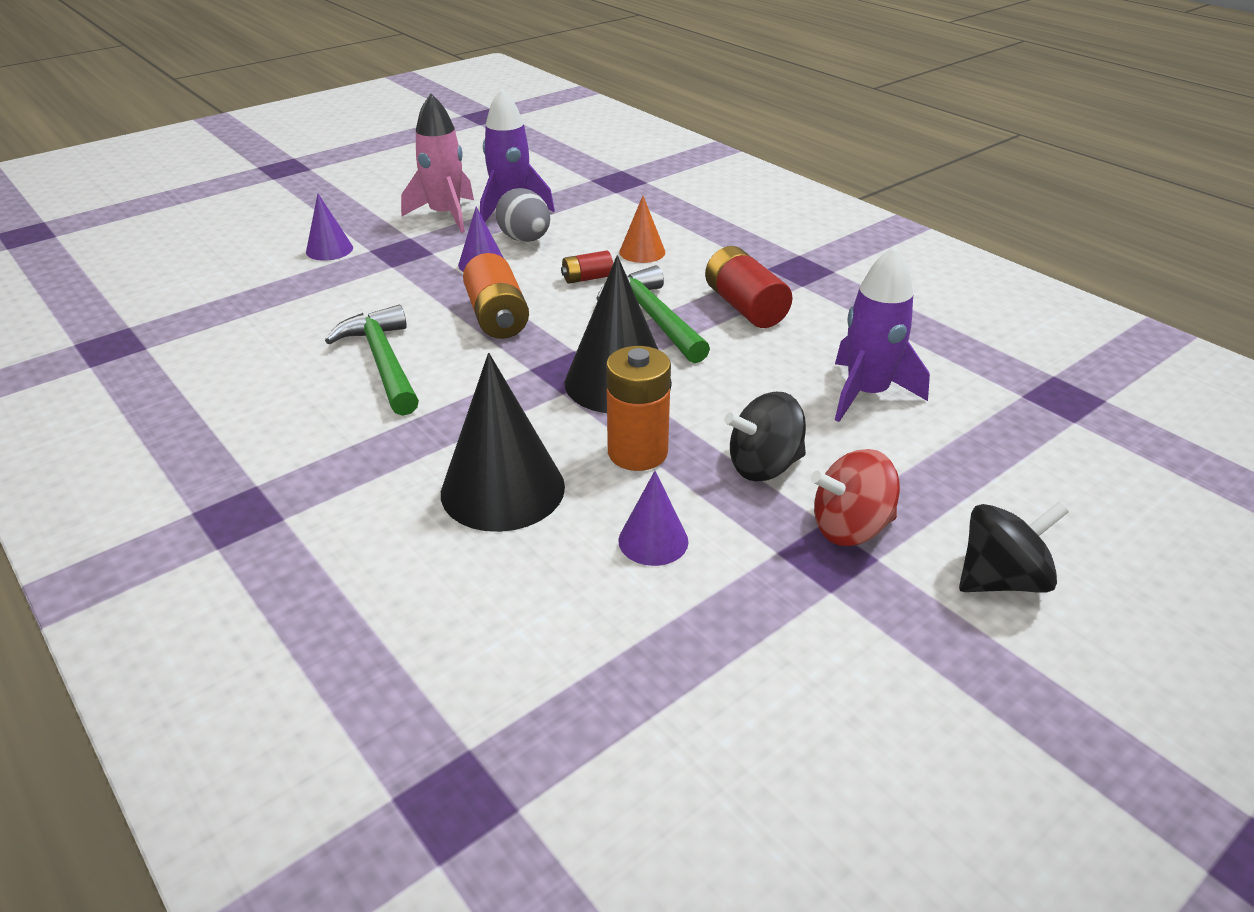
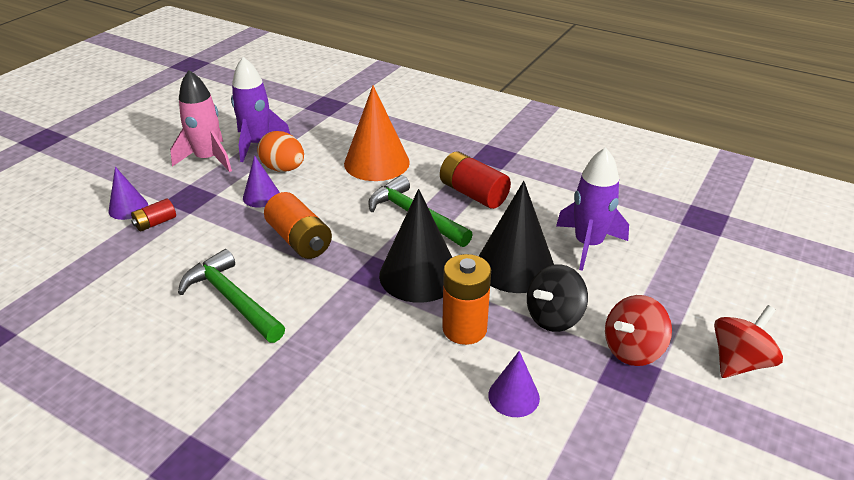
camera: 20 degrees left, 0 degrees up
black cone [441,353,565,532] -> black cone moved to [479,181,554,293]
grey egg [495,188,550,242] -> orange egg [257,131,304,172]
red battery [561,251,613,284] -> red battery moved to [131,199,176,231]
orange cone [619,196,665,263] -> orange cone [344,85,410,181], size x1.88
black spinning top [959,502,1069,593] -> red spinning top [714,305,783,378]

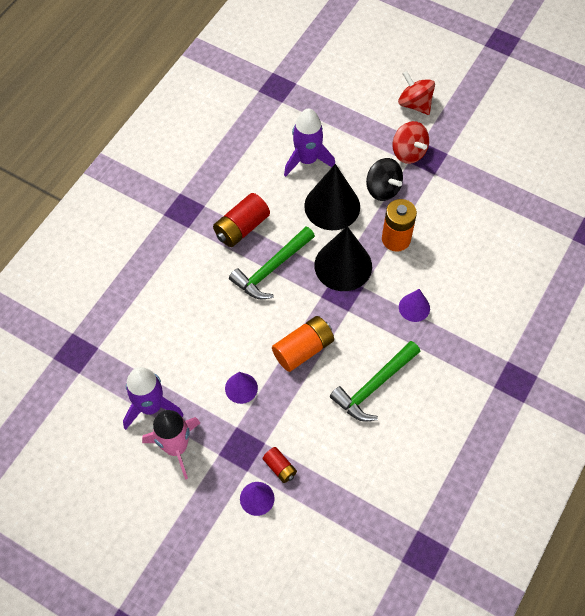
camera: 90 degrees left, 25 degrees up
orange egg [257,131,304,172] -> none
orange cone [344,85,410,181] -> none
purple cone [488,351,540,417] -> purple cone moved to [399,289,430,322]

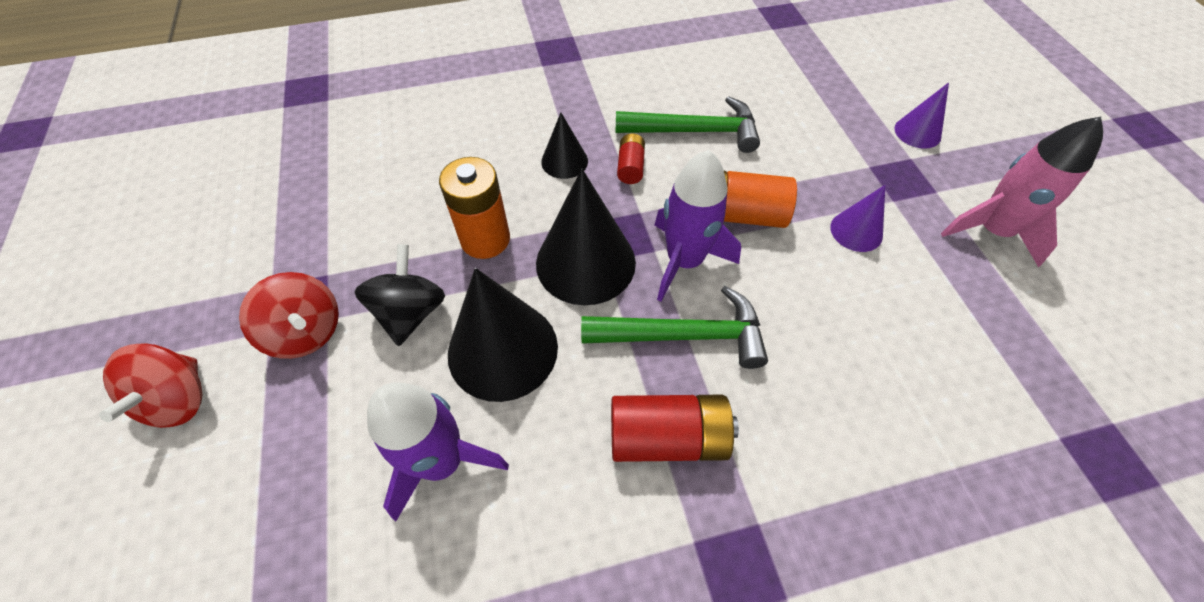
camera: 135 degrees left, 5 degrees down
purple rocket [123,367,184,430] -> purple rocket moved to [654,150,741,301]
red battery [263,447,297,483] -> red battery moved to [617,133,645,184]
red spinning top [393,121,429,164] -> red spinning top turned 120 degrees clockwise [239,272,339,359]
purple cone [399,289,430,322] -> black cone [541,113,588,179]

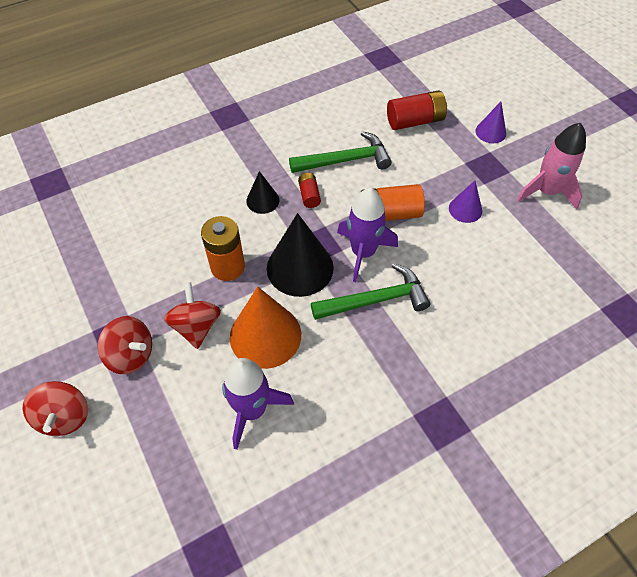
camera: 15 degrees left, 0 degrees up
black spinning top [354,244,445,346] -> red spinning top [164,282,221,349]
black cone [448,268,558,402] -> orange cone [230,287,301,369]
red battery [611,395,739,462] -> red battery moved to [387,90,447,130]

